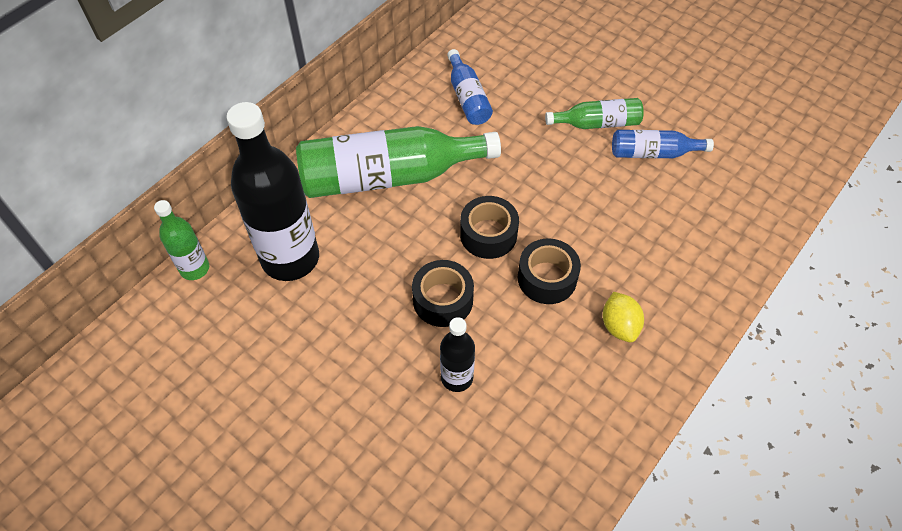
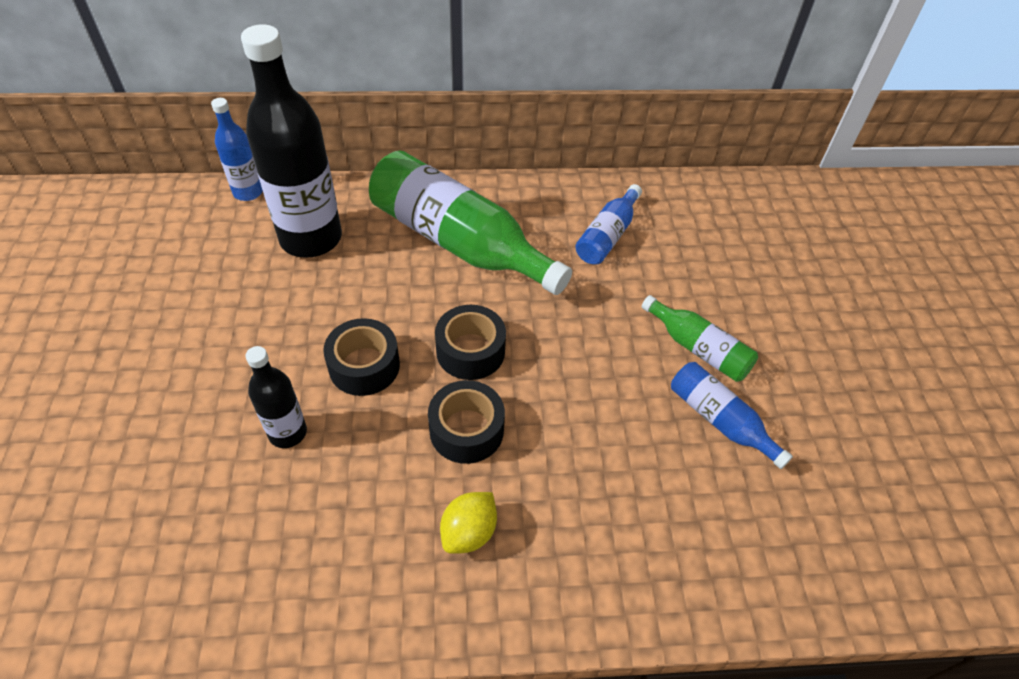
camera: 45 degrees right, 5 degrees down
green bottle [154,200,209,280] -> blue bottle [211,98,263,201]

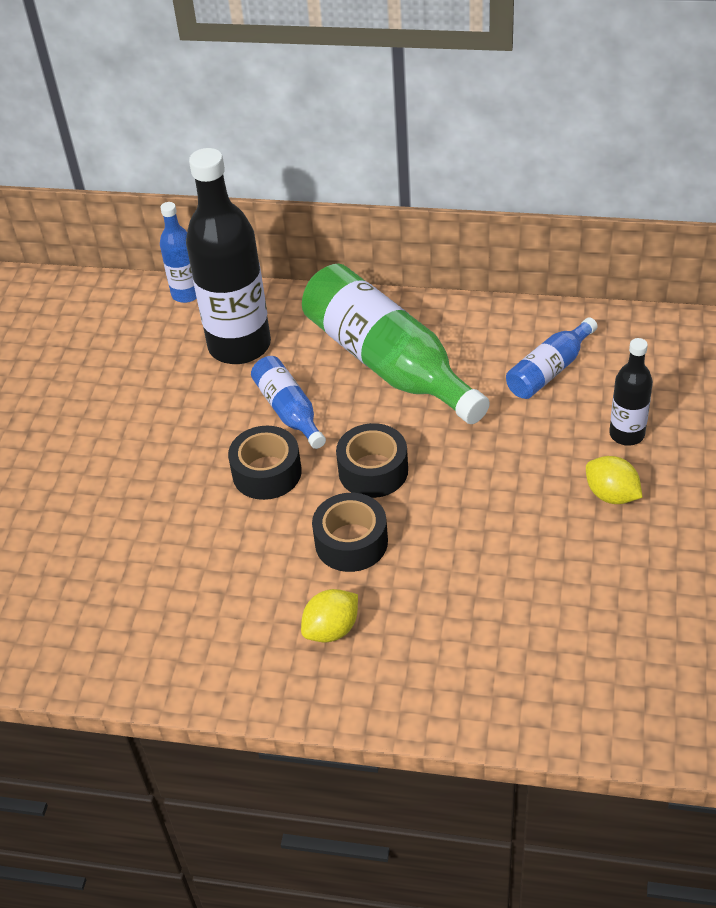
camera: 20 degrees right, 5 degrees down
black bottle [245,346,307,448] -> black bottle moved to [609,338,653,446]
green bottle [642,295,758,382] -> yellow lemon [586,456,643,504]
blue bottle [671,362,793,469] -> blue bottle moved to [251,356,326,449]

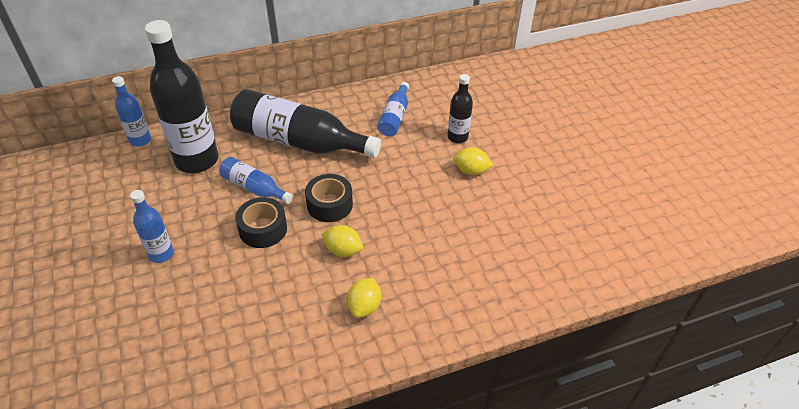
camera: 35 degrees left, 0 degrees up
green bottle [302,264,490,424] -> black bottle [230,89,381,158]
black tape [312,493,388,572] -> yellow lemon [322,225,363,257]
none -> blue bottle [130,190,174,263]

